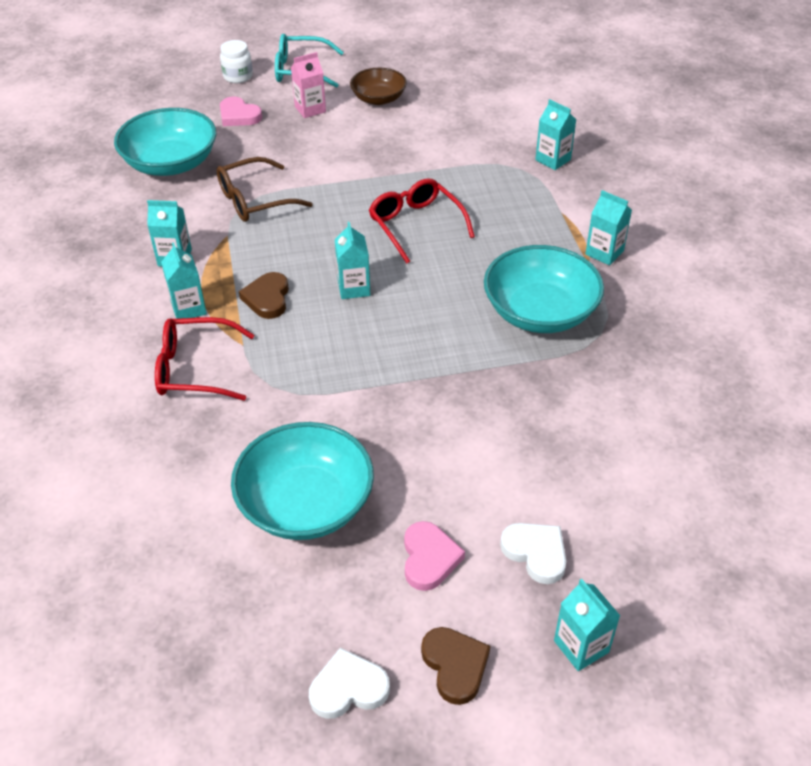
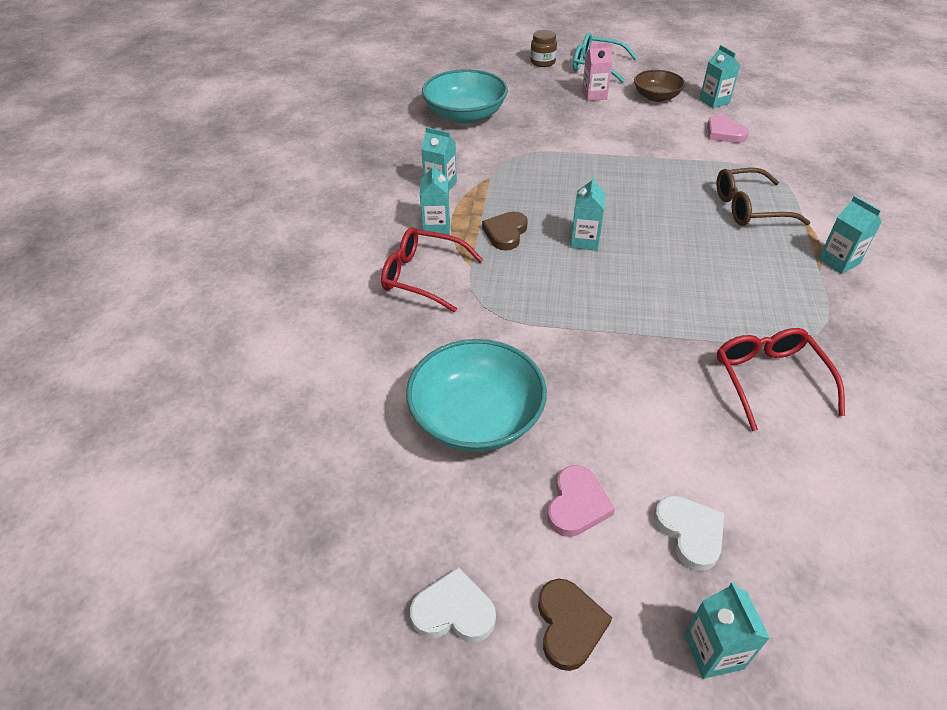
camera: 20 degrees right, 0 degrees up
brown glasses [217,157,313,222] -> brown glasses moved to [716,168,810,226]
white jar [220,40,253,83] -> brown jar [530,30,557,67]
pink heart [220,97,262,126] -> pink heart moved to [707,115,749,143]
red glasses [369,179,475,263] -> red glasses moved to [717,328,845,431]
turquoise bowl [484,245,604,333] -> none
turquoise carton [535,99,576,170] -> turquoise carton moved to [700,45,740,108]

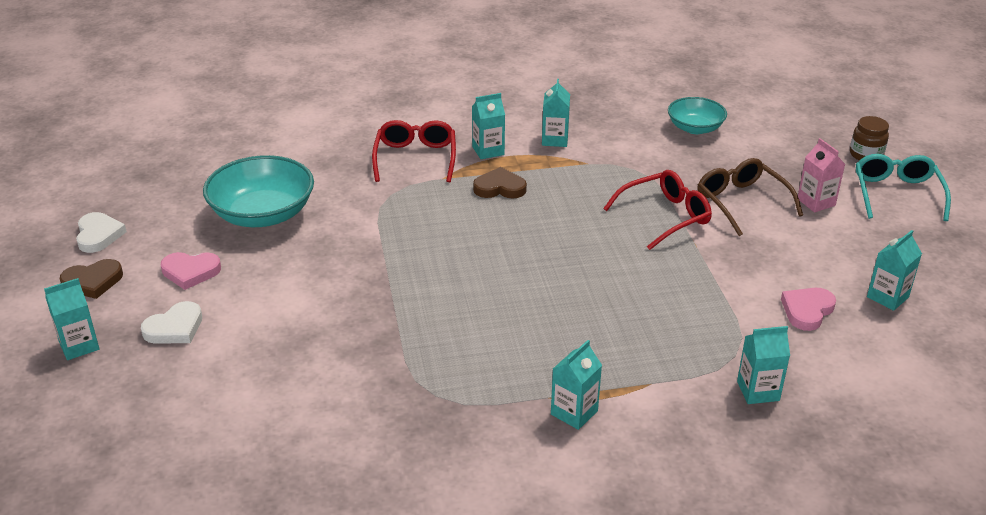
camera: 70 degrees right, 10 degrees down
turquoise bowl [422,69,508,124] -> turquoise bowl [668,97,727,134], size x0.61
turquoise carton [570,176,606,251] -> turquoise carton moved to [737,326,790,404]
brown bowl [634,70,685,102] -> none
brown glasses [716,168,810,226] -> brown glasses moved to [697,158,803,236]
red glasses [717,328,845,431] -> red glasses moved to [603,170,712,250]

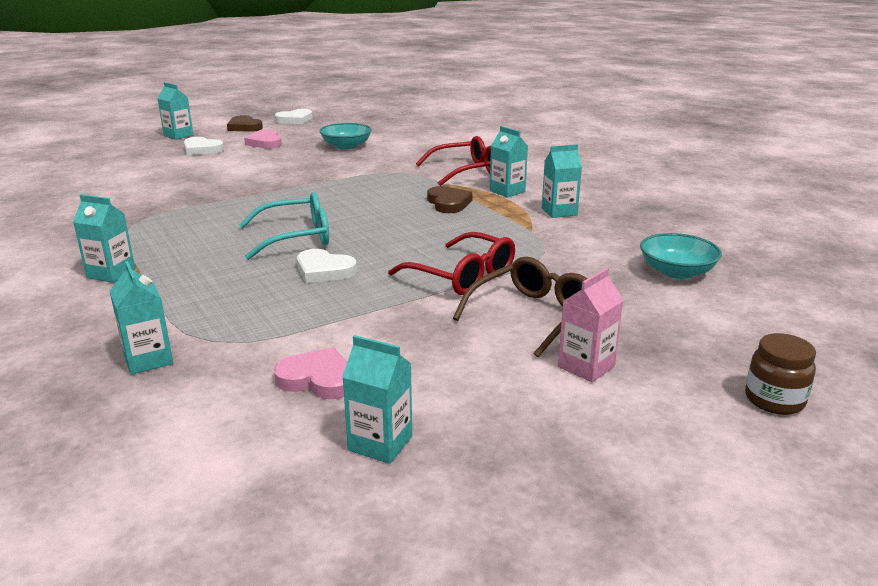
camera: 70 degrees right, 10 degrees down
turquoise bowl [203,155,314,227] -> turquoise bowl [320,123,372,150], size x0.61
turquoise glasses [856,154,951,221] -> turquoise glasses moved to [239,192,329,260]
none -> white heart [297,249,357,283]

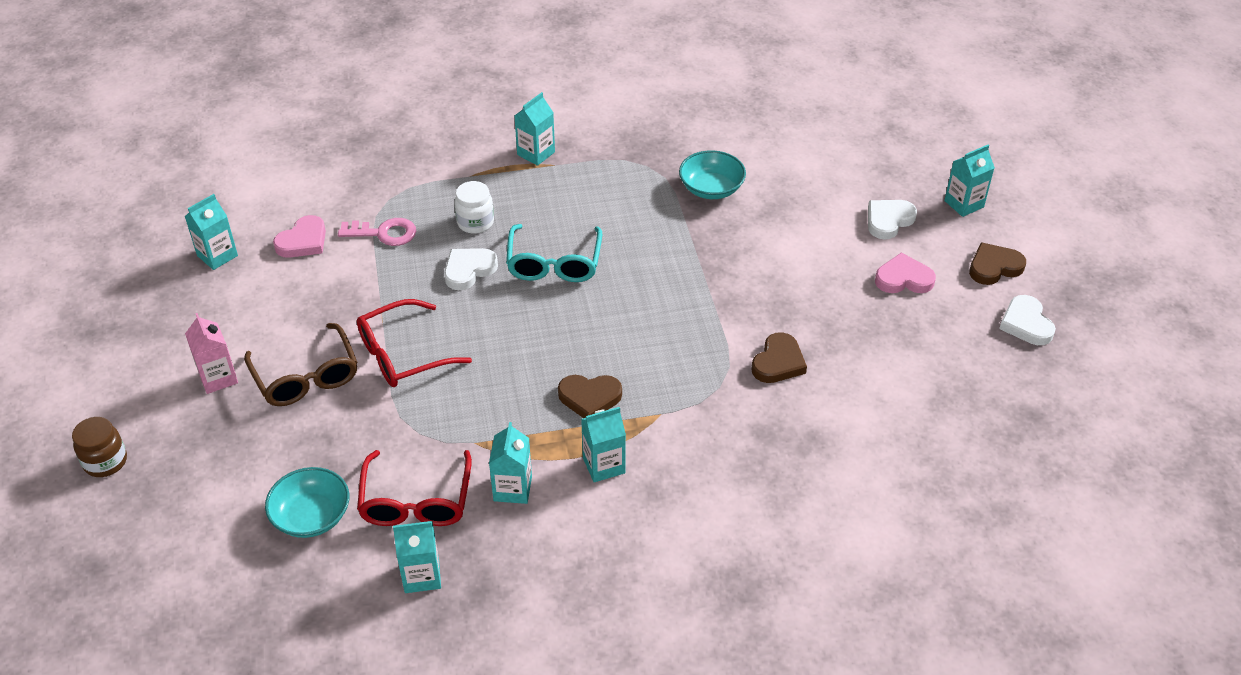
camera: 110 degrees right, 20 degrees up
turquoise carton [110,261,173,375] -> turquoise carton moved to [393,521,441,593]
turquoise bowl [320,123,372,150] -> turquoise bowl moved to [679,150,746,199]
red glasses [416,136,491,186] -> red glasses moved to [357,450,472,526]
none -> pink key [338,218,416,246]
none -> white jar [454,181,494,234]
none -> brown heart [751,332,807,383]

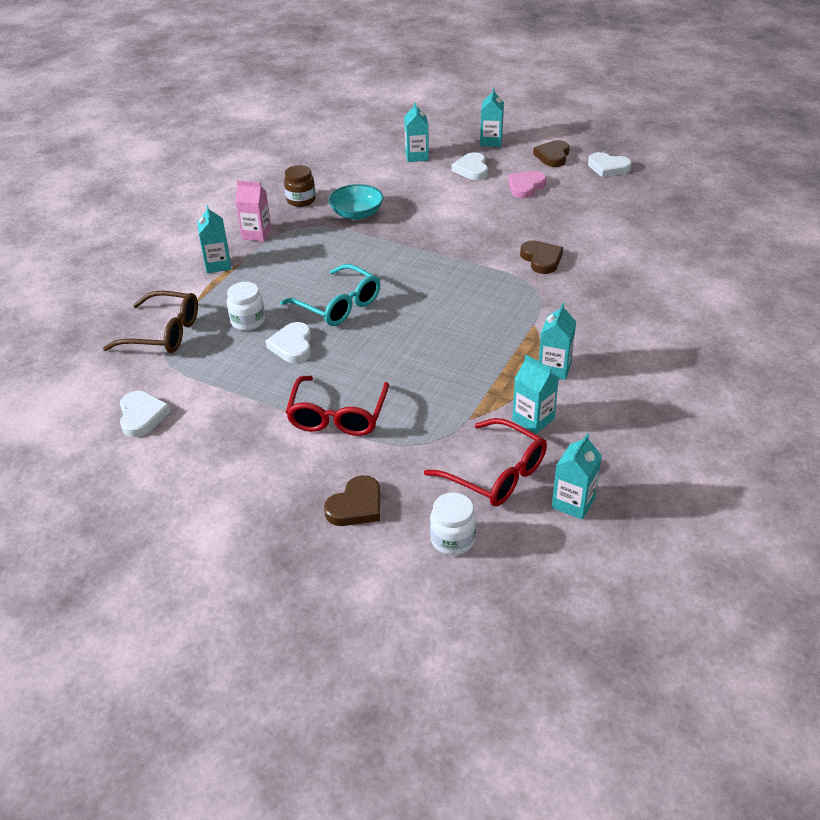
camera: 50 degrees left, 5 degrees down
brown jar [72,417,127,477] -> brown jar moved to [284,165,316,207]
turquoise carton [184,194,238,270] -> turquoise carton moved to [404,102,429,162]
pink carton [185,313,238,394] -> pink carton moved to [235,180,271,242]
brown glasses [244,323,357,406] -> brown glasses moved to [103,291,198,353]
turquoise bowl [265,467,349,538] -> white jar [430,493,476,555]
pink heart [273,215,326,258] -> white heart [120,391,171,437]
pink key [338,218,416,246] -> none
brown heart [558,375,622,418] -> brown heart moved to [324,475,380,526]

